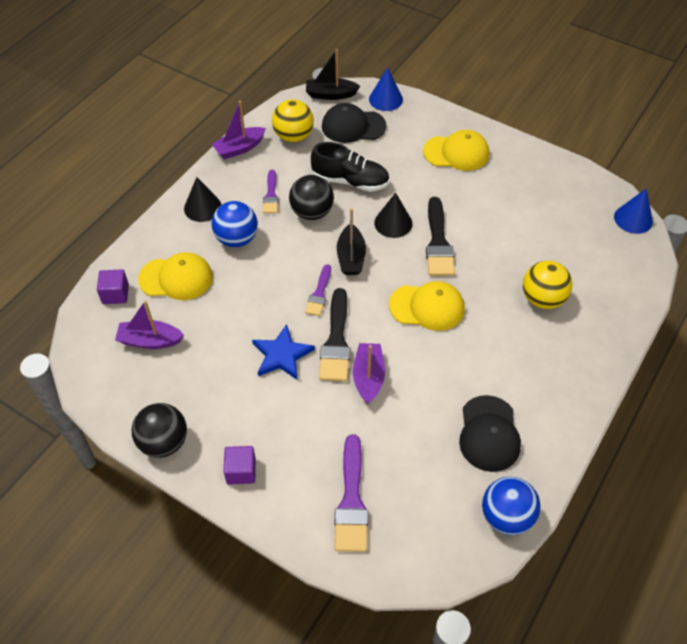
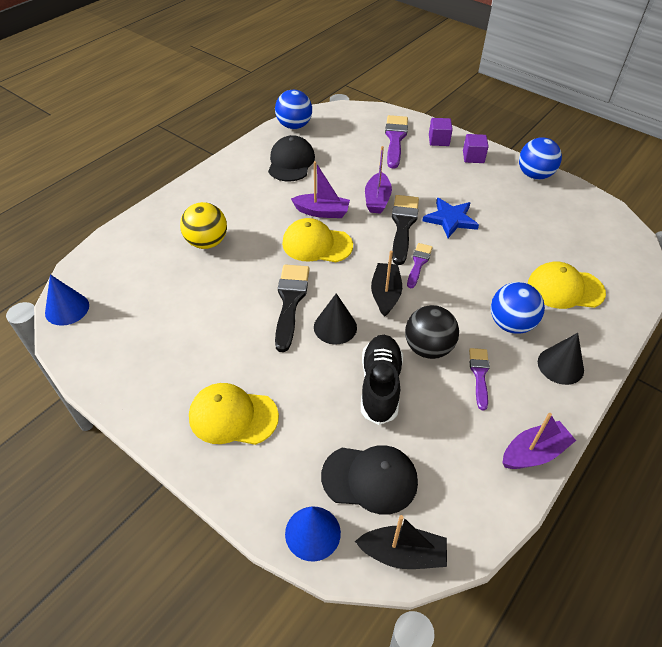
camera: 175 degrees left, 5 degrees down
purple cube [97,269,129,304] -> purple cube moved to [429,118,453,146]
purple boat [115,300,184,349] -> purple boat moved to [291,161,350,218]
black ball [132,403,187,458] -> blue ball [519,137,562,180]
yellow ball [272,99,314,142] -> none
black shoe [311,142,389,192] -> black shoe turned 75 degrees clockwise [361,335,403,425]

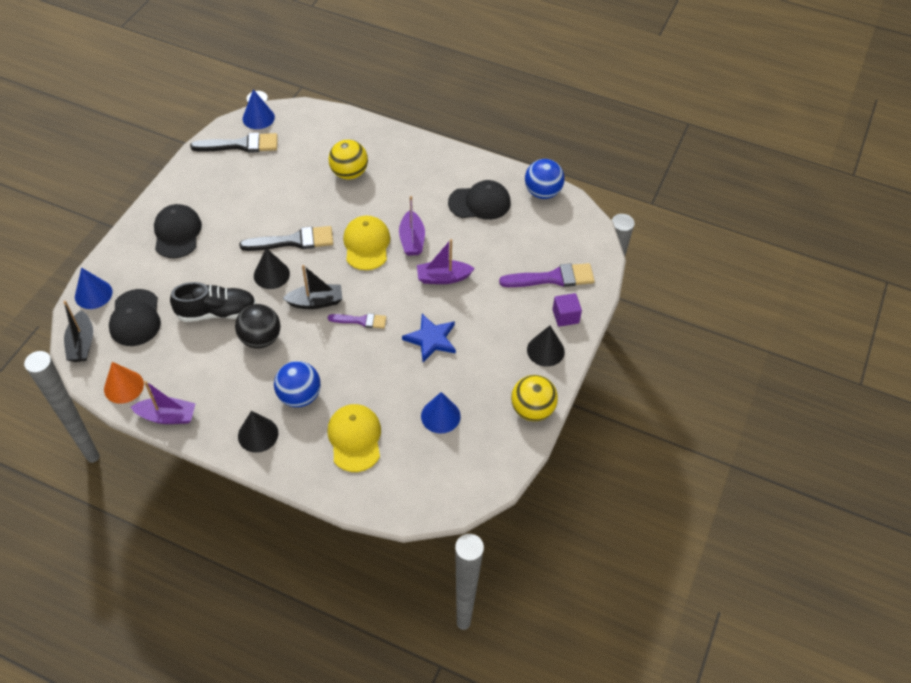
camera: 75 degrees right, 5 degrees up
yellow cap [189,383,279,445] -> black cap [154,204,202,258]
black brush [392,195,419,265] -> black brush moved to [190,133,278,153]
purple cube [463,134,489,163] -> black cone [527,326,565,367]
purple brush [469,348,490,411] -> none
purple boat [502,413,576,469] -> purple boat turned 45 degrees counterclockwise [131,381,196,424]
blue ball [519,137,562,180] -> yellow ball [511,375,558,421]
none -> orange cone [104,362,144,404]
none -> blue cone [421,392,461,434]

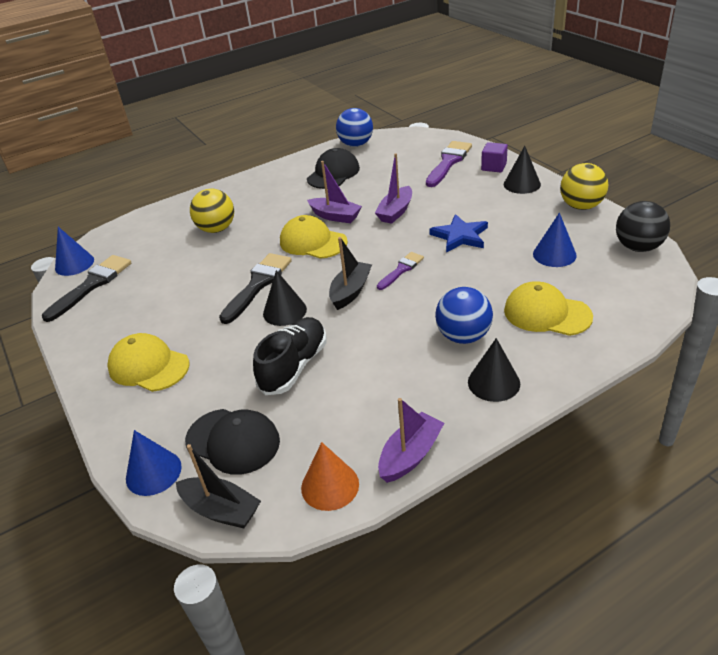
camera: 50 degrees left, 15 degrees down
black cap [154,204,202,258] -> yellow cap [107,333,189,392]
black ball [235,304,281,349] -> black ball moved to [616,201,670,252]

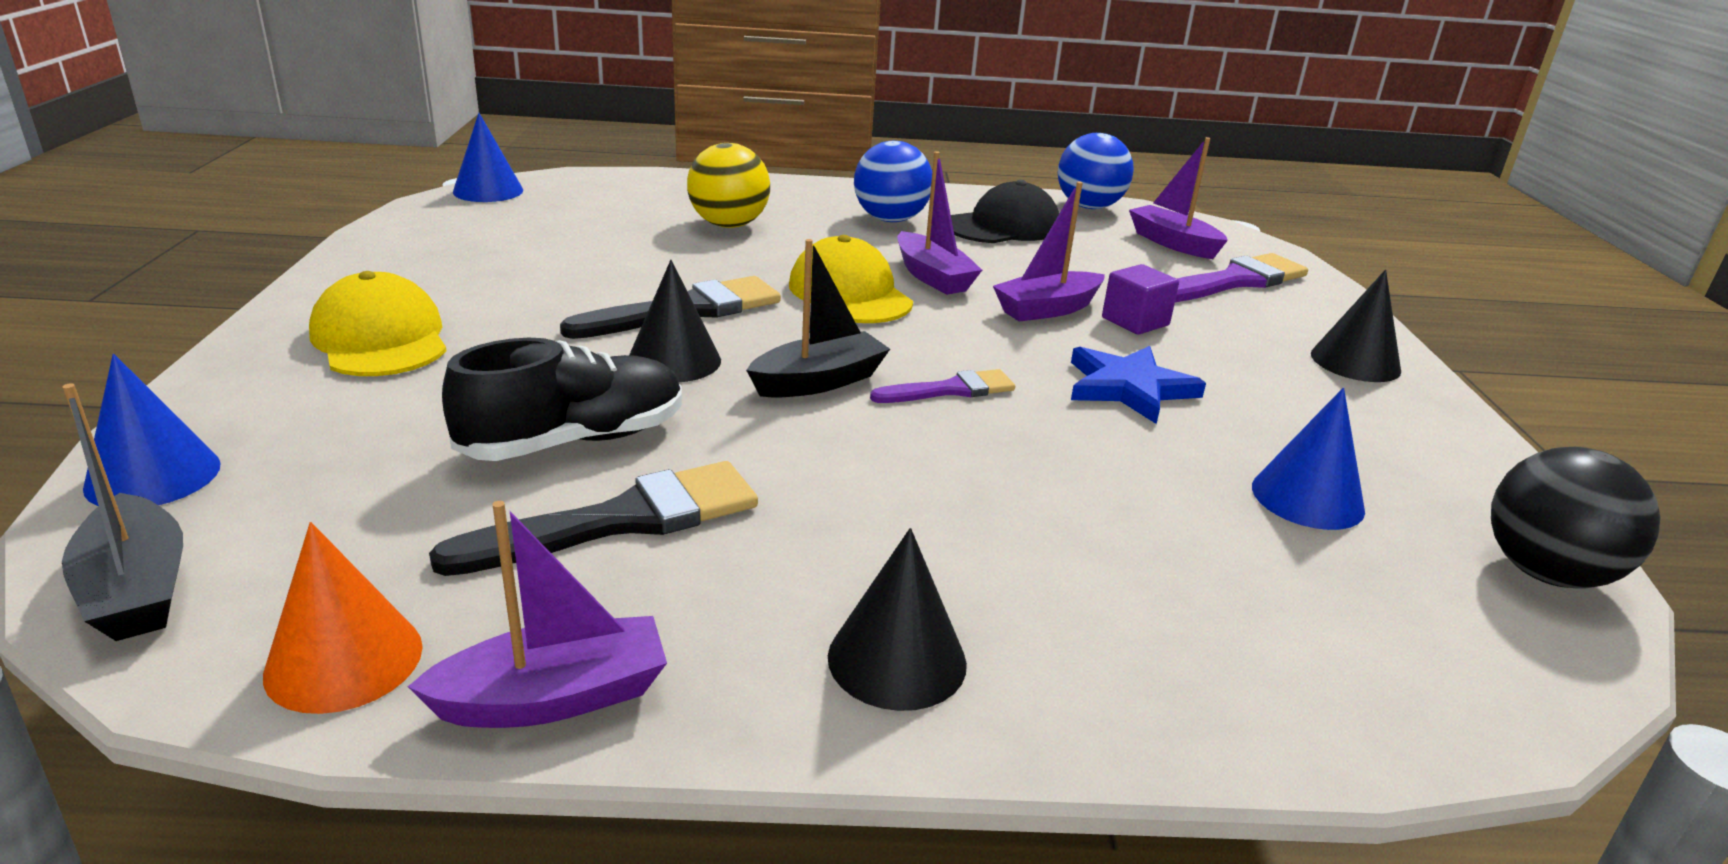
camera: 25 degrees right, 10 degrees down
black brush [42,255,131,322] -> black brush moved to [429,461,758,576]
black cap [185,409,280,475] -> none
blue ball [435,287,493,344] -> blue ball moved to [854,141,932,222]
purple cube [481,142,508,172] -> purple cube moved to [1102,264,1179,335]
yellow cap [504,281,593,336] -> none
yellow ball [560,163,608,210] -> none
none -> purple boat [1129,137,1228,259]

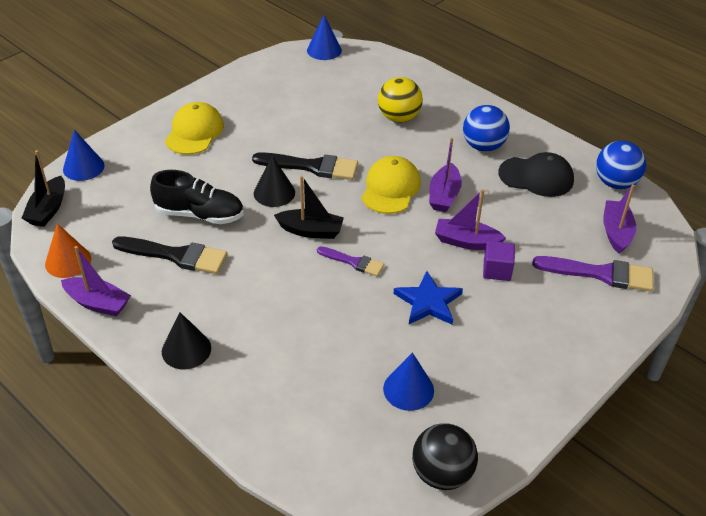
camera: 45 degrees right, 15 degrees up
black cone [1311,270,1401,382] -> none

